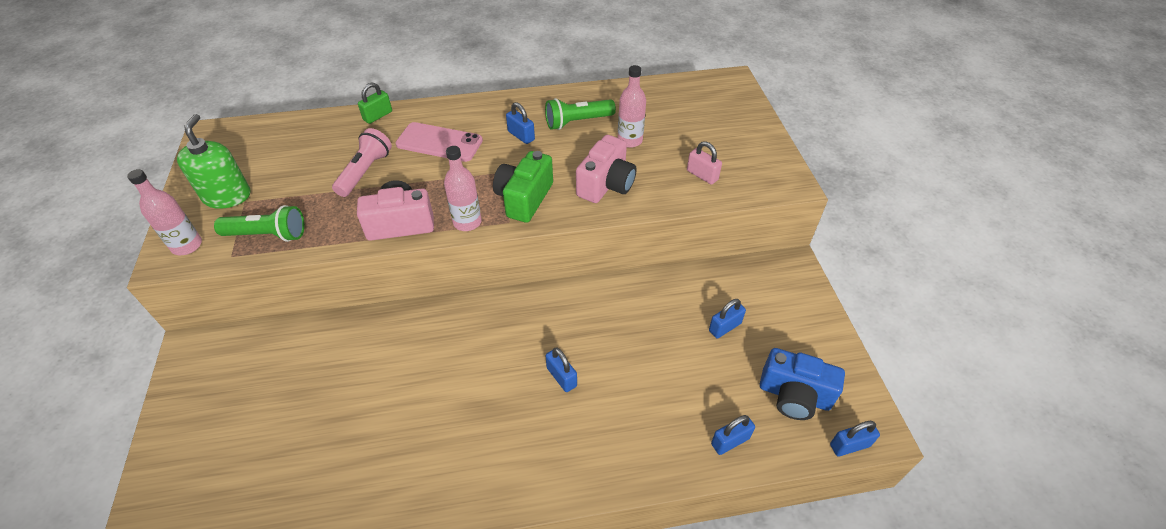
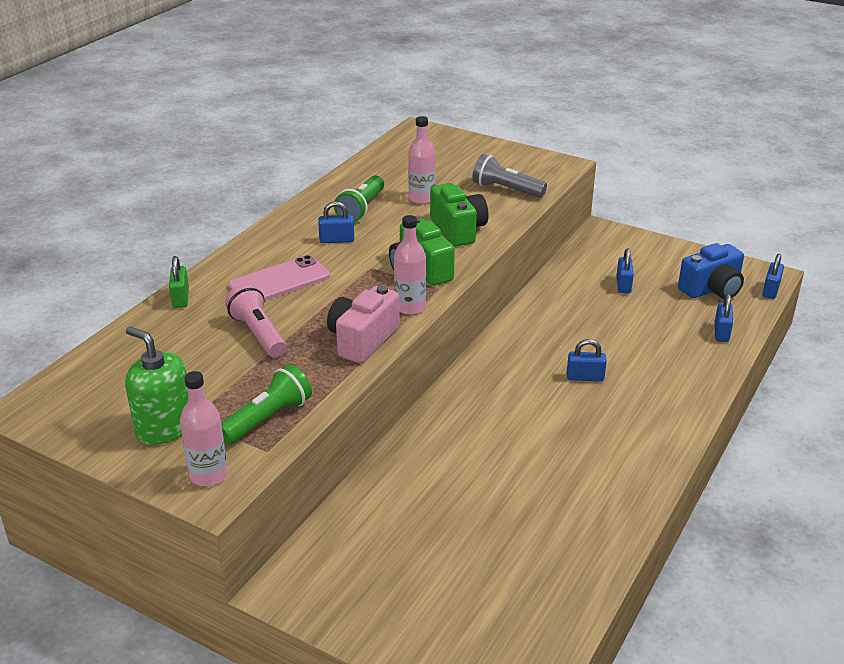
camera: 50 degrees left, 15 degrees down
pink camera [576,135,637,203] -> green camera [430,183,488,247]
pink padlock [687,141,722,185] -> grey flashlight [472,154,547,198]

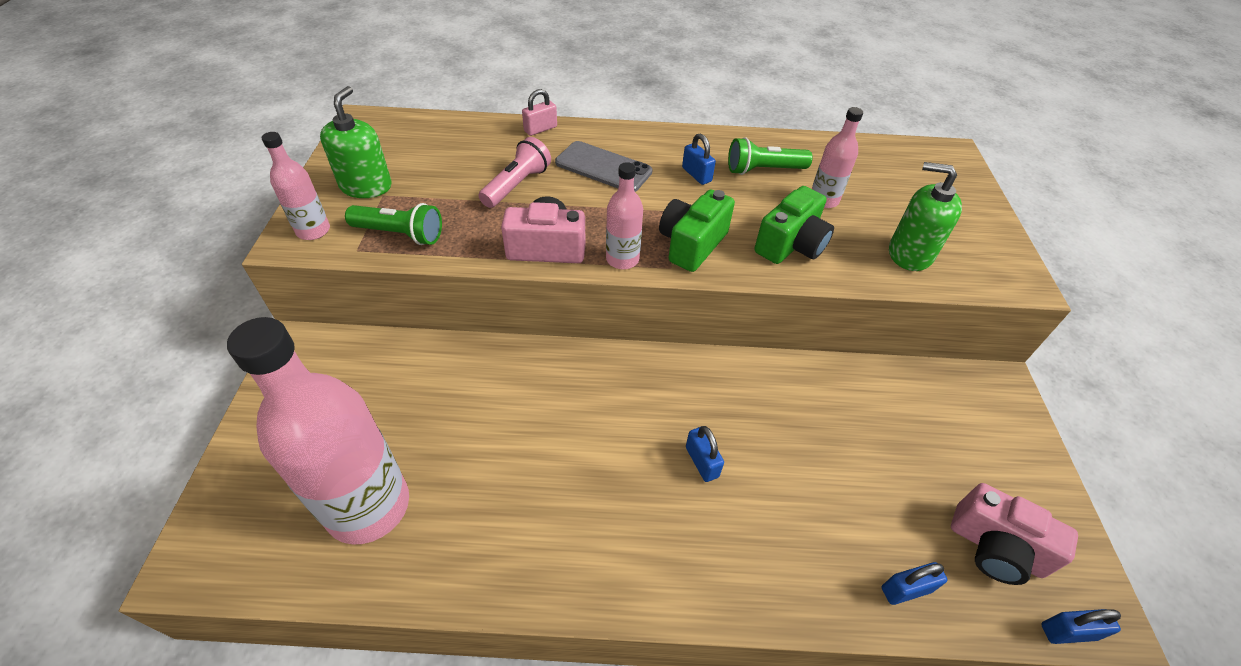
camera: 60 degrees right, 15 degrees up
green padlock [169,256,189,308] -> pink padlock [522,89,557,136]
pink phone [228,255,330,301] -> grey phone [555,141,653,192]
grey flashlight [472,154,547,198] -> green soap dispenser [889,162,962,271]
blue padlock [616,248,634,294] -> none
blue camera [678,243,744,299] -> pink camera [951,483,1078,585]
none -> pink bottle [227,317,409,545]

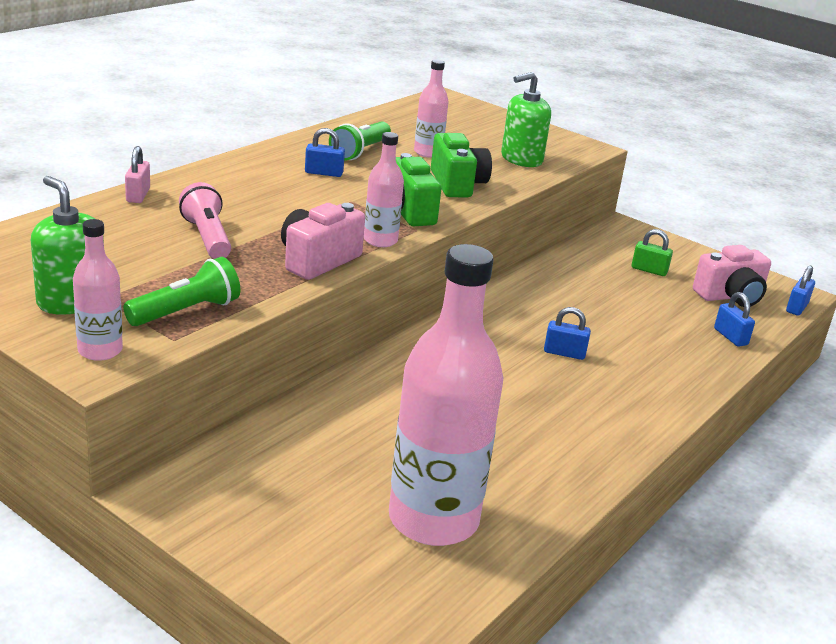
camera: 55 degrees left, 20 degrees down
grey phone [555,141,653,192] -> none
blue padlock [882,562,948,605] -> blue padlock turned 45 degrees counterclockwise [714,292,755,347]
none -> green padlock [632,229,673,276]

